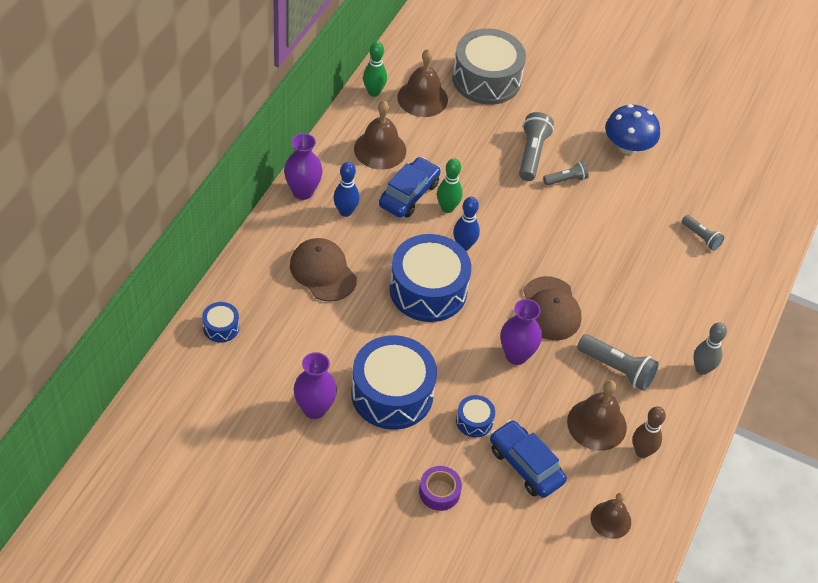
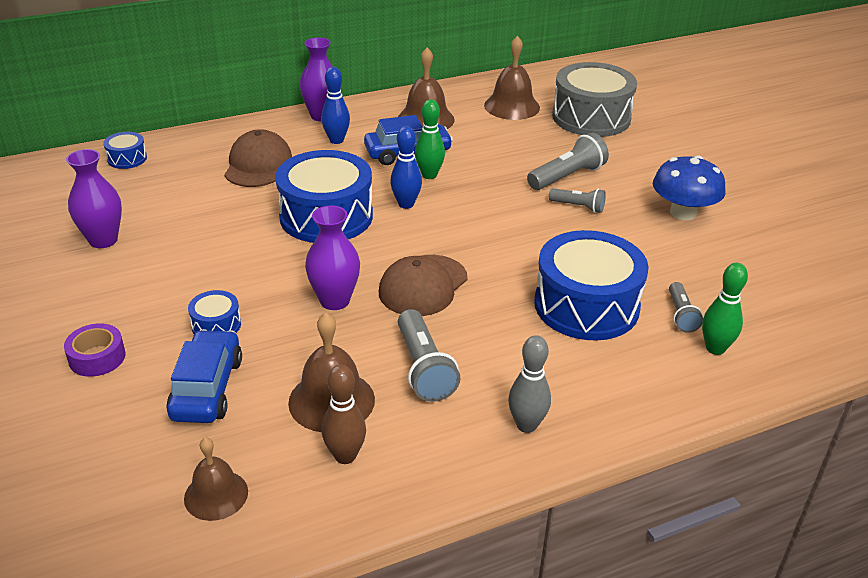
camera: 45 degrees right, 15 degrees down
blue drum [351,335,437,430] -> blue drum moved to [534,230,649,340]
green bowling pin [363,42,387,97] -> green bowling pin moved to [702,263,748,355]

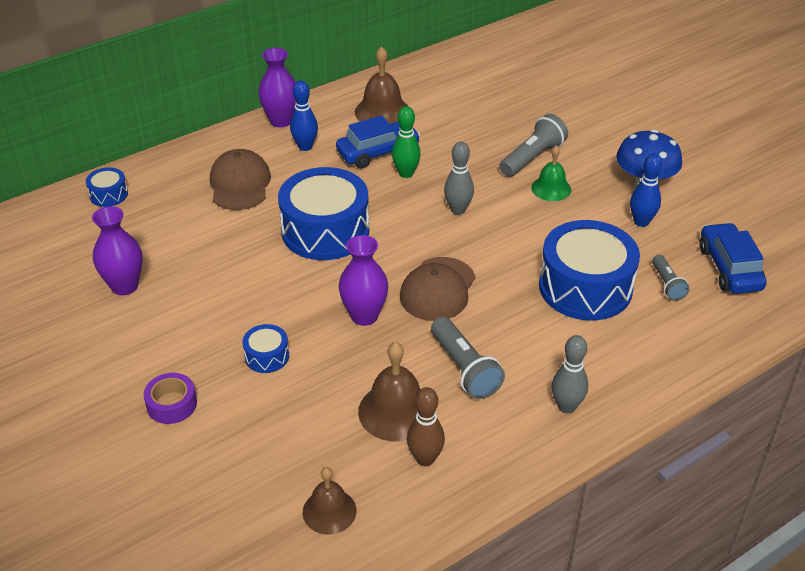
camera: 10 degrees left, 5 degrees up
blue car [166,329,242,423] -> blue car moved to [699,222,767,294]
blue bowling pin [390,126,422,209] -> blue bowling pin moved to [630,153,662,227]
brown bell [484,36,540,120] -> none
grey flashlight [549,188,606,213] -> green bell [531,145,571,201]
grey drum [552,62,637,137] -> none
green bowling pin [702,263,748,355] -> none
none -> grey bowling pin [444,142,474,215]

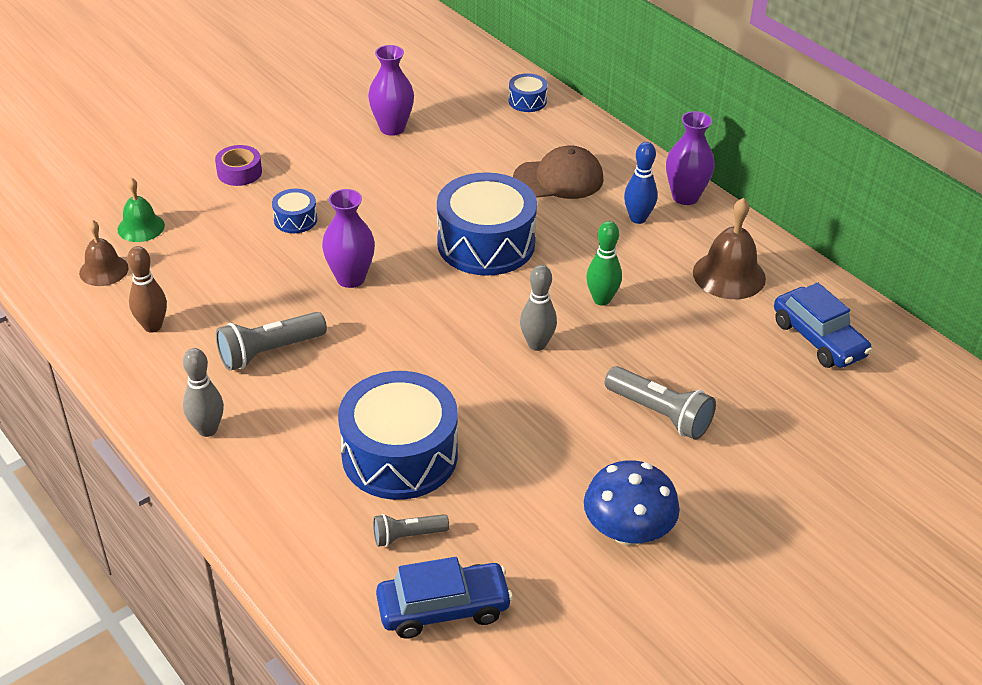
camera: 85 degrees right, 0 degrees up
blue car [336,115,420,169] -> blue car moved to [774,283,872,368]
brown bell [358,342,420,441] -> none
brown cap [400,257,475,321] -> none
green bell [531,145,571,201] -> green bell moved to [118,178,165,242]
blue bowling pin [630,153,662,227] -> none

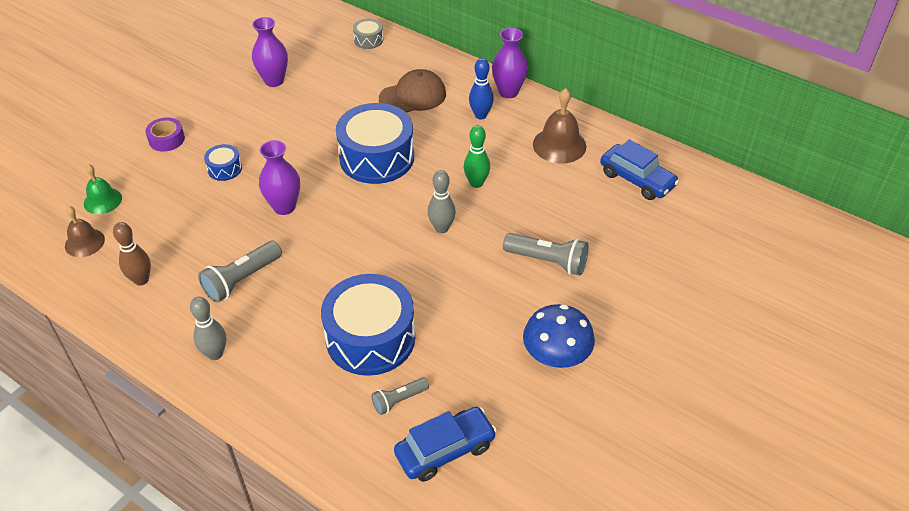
camera: 15 degrees left, 5 degrees up
blue drum [508,73,548,112] -> grey drum [353,19,383,49]

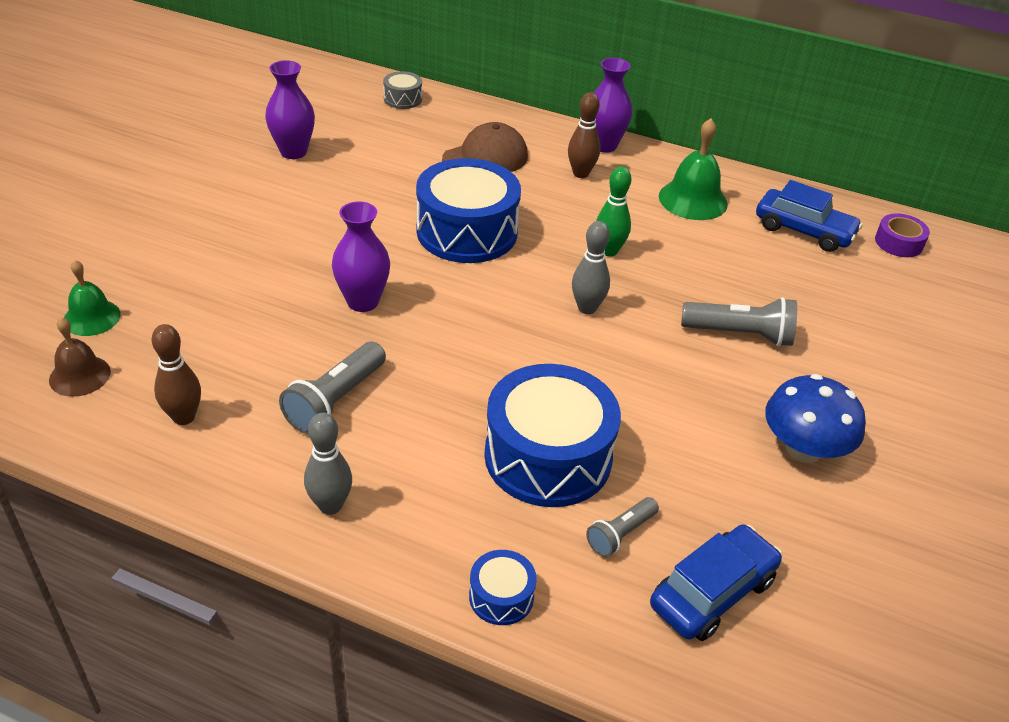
camera: 15 degrees left, 5 degrees down
purple tape [145,117,185,152] -> purple tape moved to [875,213,930,257]
blue drum [204,144,242,181] -> blue drum moved to [469,550,537,625]
blue bowling pin [469,58,494,119] -> brown bowling pin [568,92,600,178]
brown bell [533,88,586,164] -> green bell [659,118,728,220]

